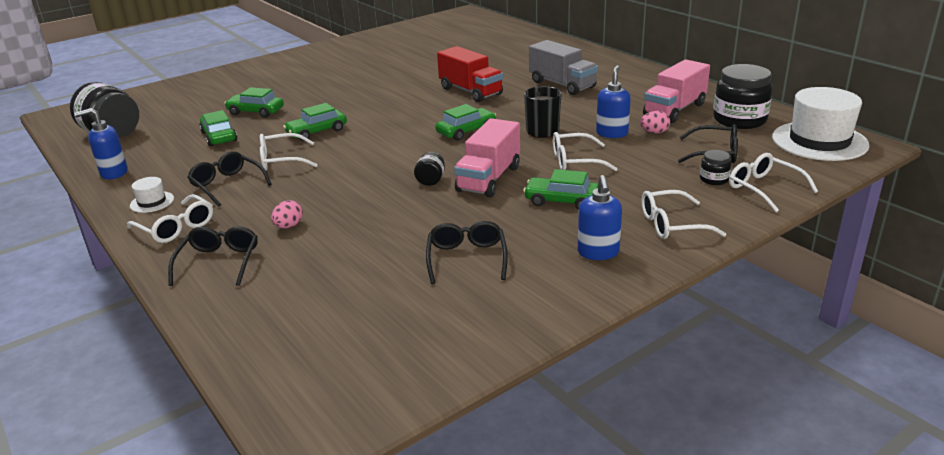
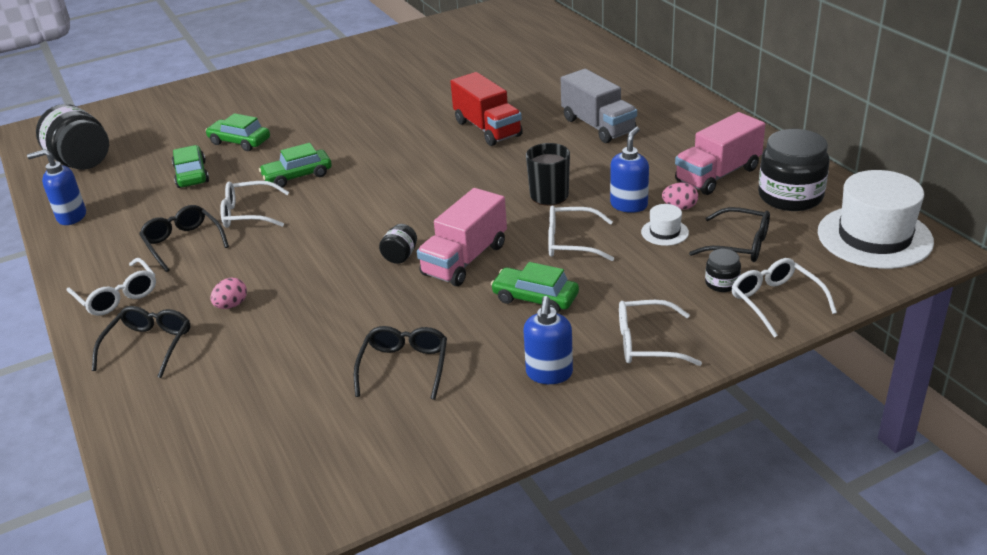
camera: 10 degrees right, 5 degrees up
white hat [130,177,174,213] -> white hat moved to [641,204,689,246]
green car [435,104,496,141] -> none

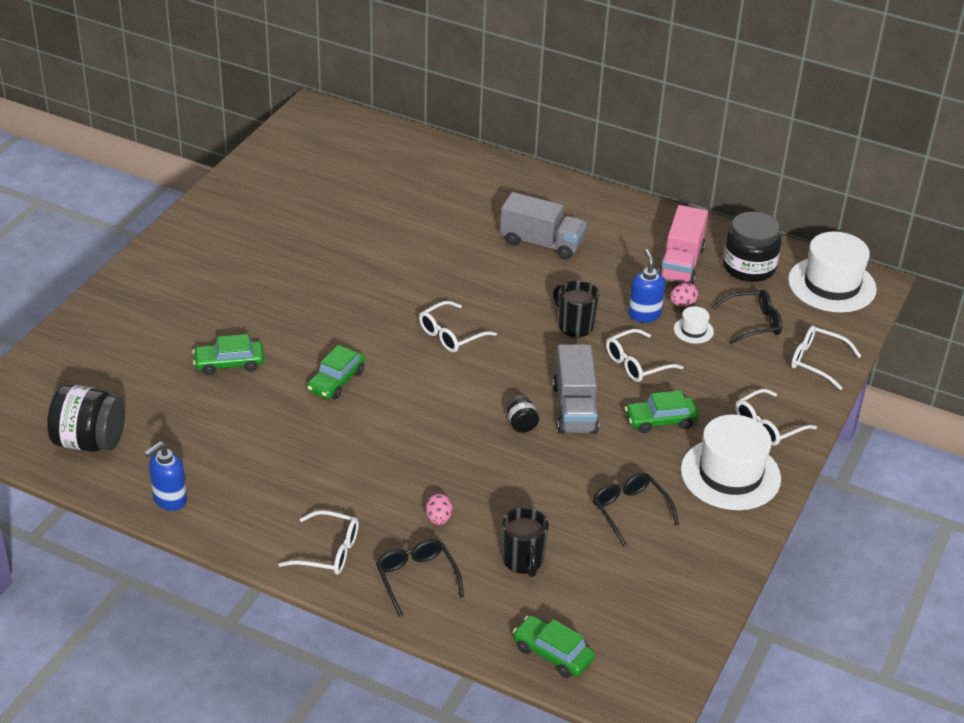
camera: 40 degrees left, 5 degrees up
black glasses [139,205,229,272] -> none
green car [172,145,209,188] -> green car moved to [513,615,595,678]
white glasses [220,181,289,228] -> white glasses moved to [419,301,497,352]
pink truck [417,188,507,286] -> grey truck [553,344,599,434]
red truck [450,72,523,146] -> none
blue soap dispenser [523,296,573,384] -> white hat [681,414,781,510]
black jar [705,249,741,292] -> none
none -> black mug [502,507,549,577]

